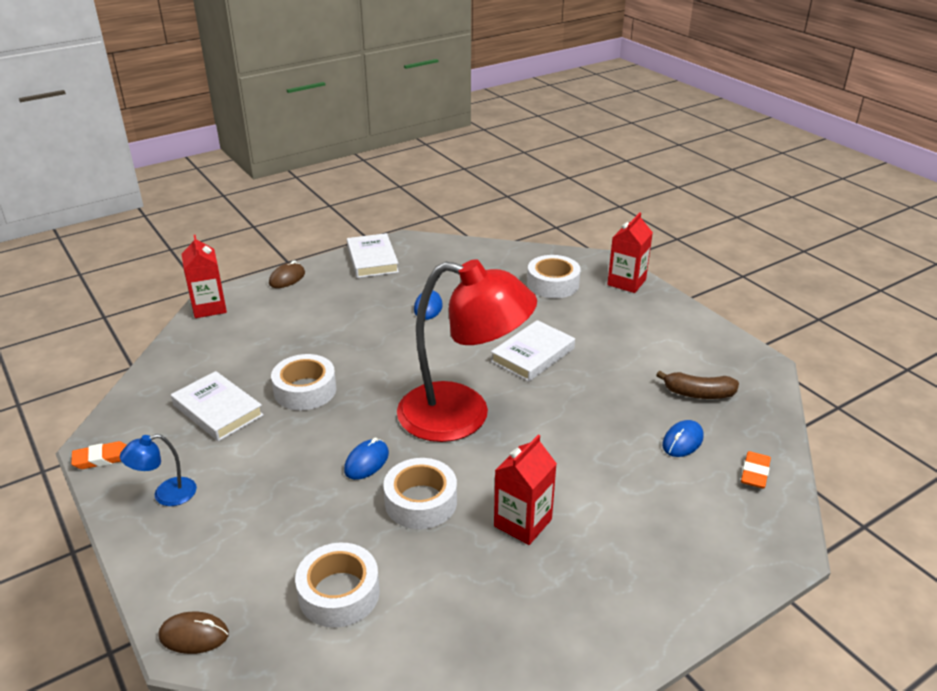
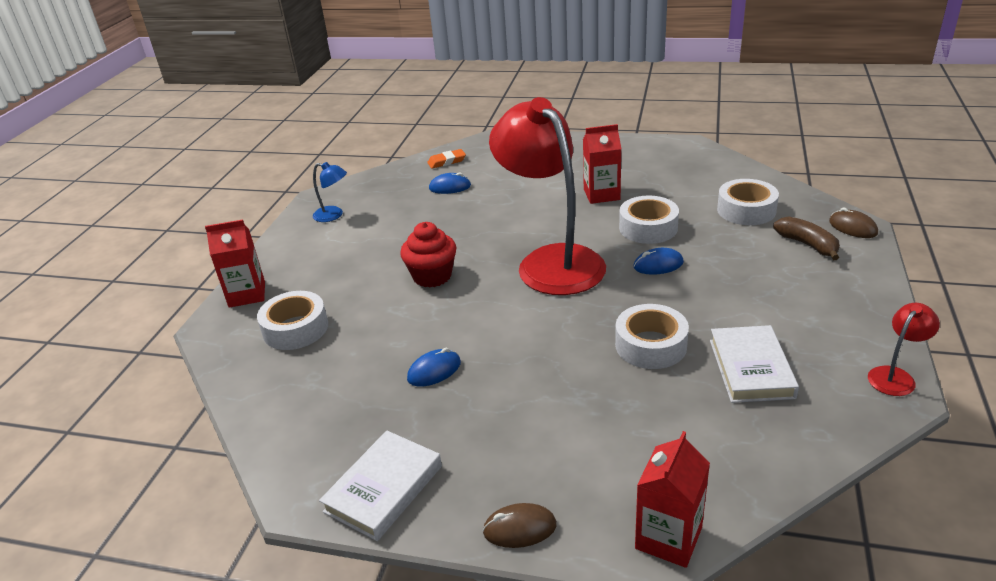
camera: 130 degrees left, 0 degrees up
orange eraser [71,441,127,469] -> red lamp [868,303,940,396]
blue lamp [120,434,197,506] -> blue lamp moved to [313,162,347,222]
white book [491,320,575,382] -> red cupcake [400,222,456,288]
brown banana [656,371,739,399] -> brown banana moved to [773,216,840,260]

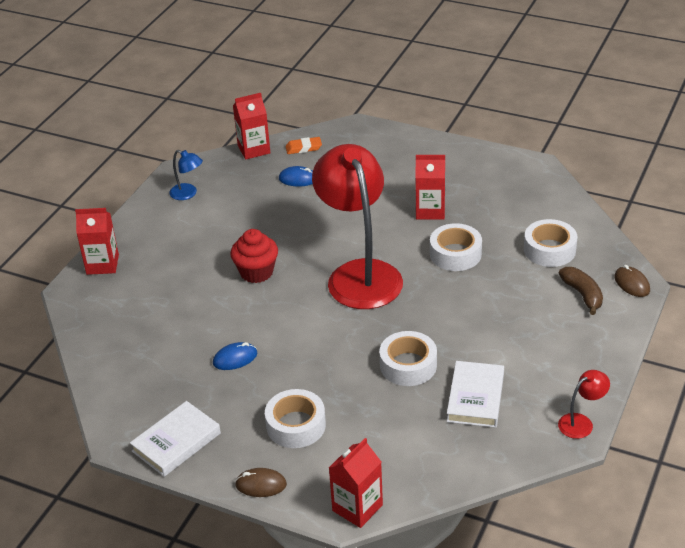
camera: 10 degrees right, 5 degrees up
white tape [257,291,328,350] -> white tape moved to [265,389,326,448]
blue mouse [633,248,684,275] -> none
none -> red carton [233,93,270,160]

